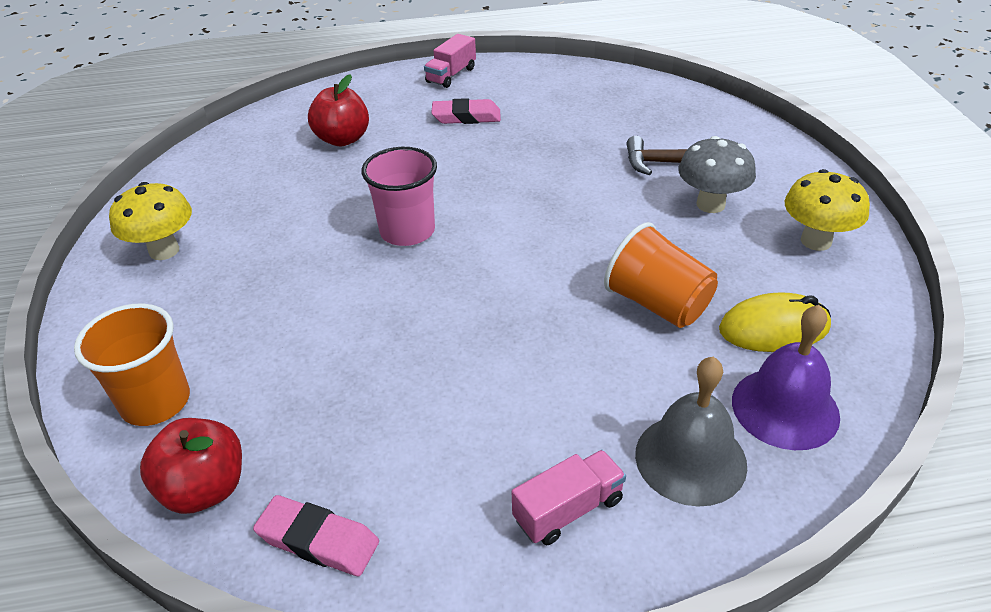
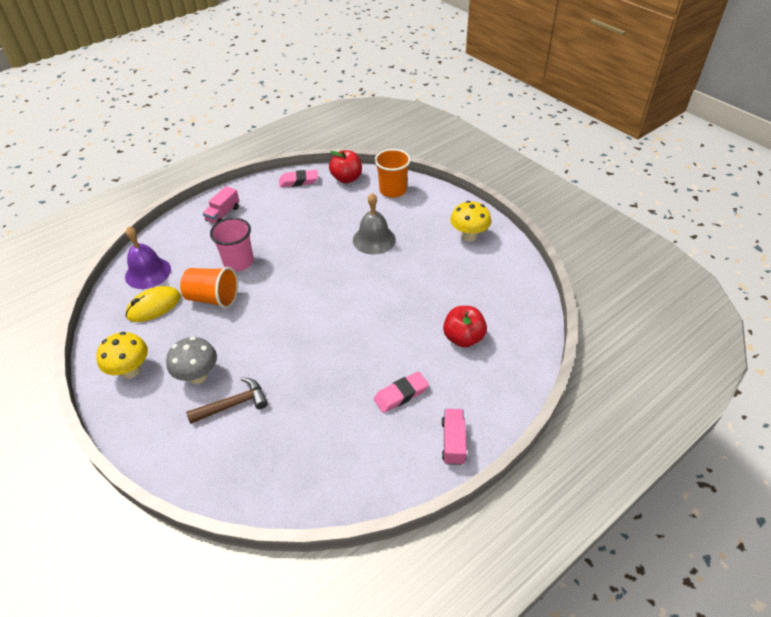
camera: 150 degrees right, 5 degrees up
pink cup [362,147,437,246] -> pink cup moved to [210,218,254,272]
grey bell [635,357,747,507] -> grey bell moved to [353,193,396,255]

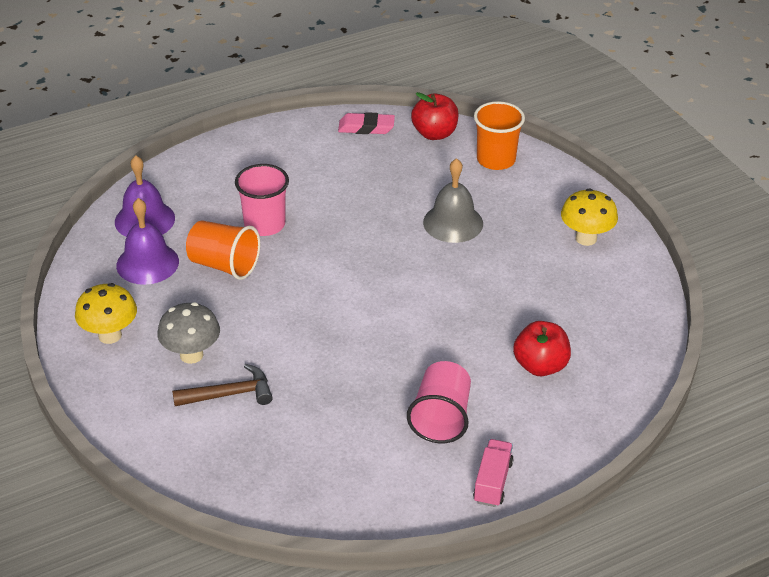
camera: 10 degrees right, 5 degrees down
yellow mouse [126,286,181,322] -> purple bell [116,198,179,285]
pink truck [203,186,240,224] -> none
pink eraser [374,371,429,413] -> pink cup [407,361,471,443]

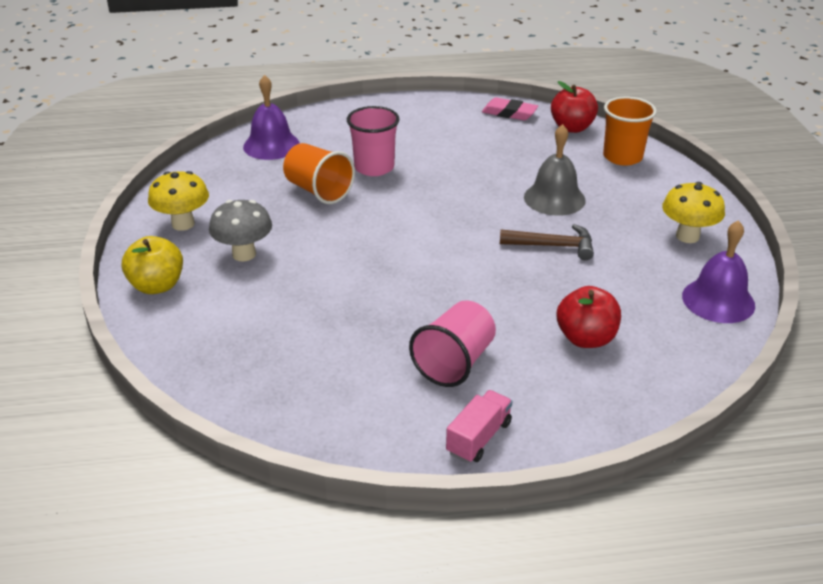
camera: 20 degrees right, 5 degrees down
purple bell [116,198,179,285] -> purple bell moved to [682,220,755,323]
brown hammer [172,364,273,406] -> brown hammer moved to [500,224,594,260]
none -> yellow apple [122,236,183,294]

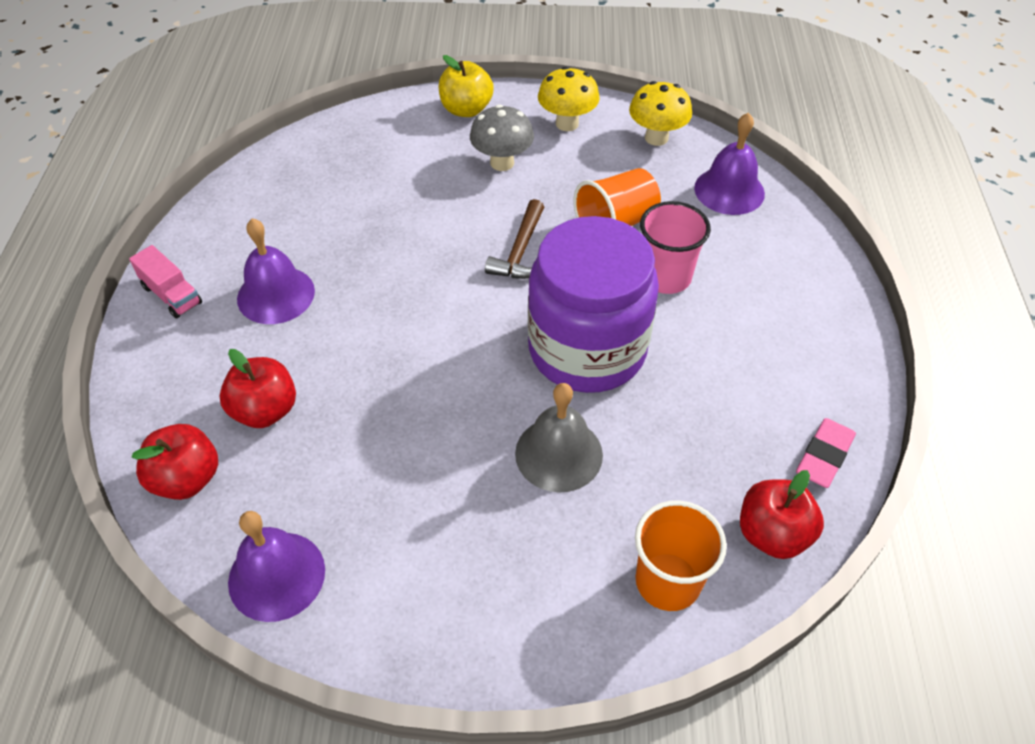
camera: 100 degrees right, 15 degrees up
pink cup [409,300,496,387] -> purple bell [237,218,315,324]
brown hammer [500,224,594,260] -> brown hammer moved to [485,199,544,279]
yellow mushroom [662,182,725,243] -> yellow mushroom moved to [629,81,692,146]
none -> red apple [132,424,218,500]
none -> purple jar [528,216,659,393]

